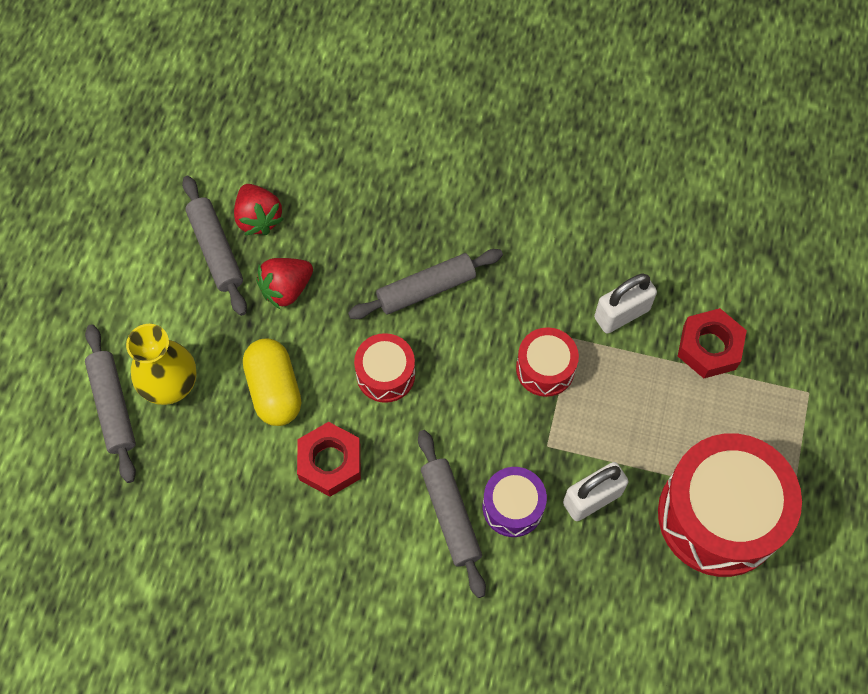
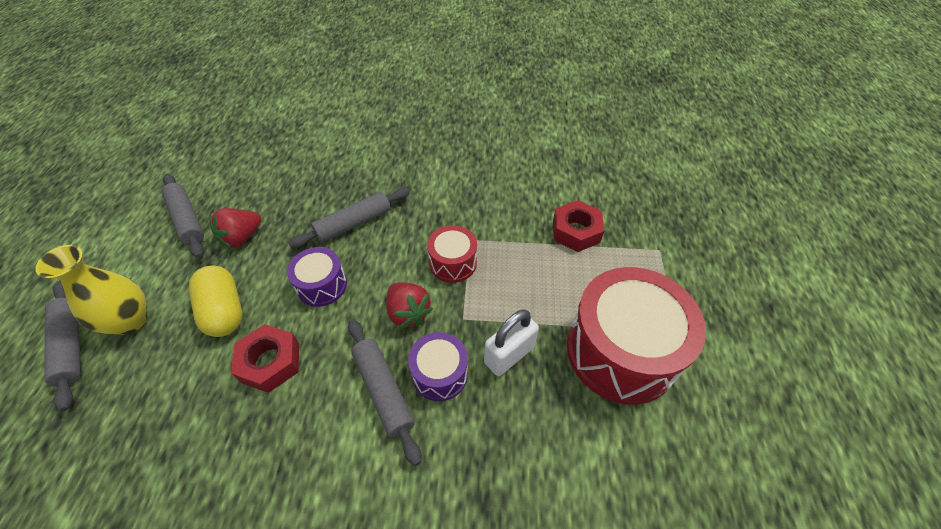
camera: 10 degrees left, 15 degrees down
red strawberry [234,184,284,235] -> red strawberry moved to [386,282,433,329]
red drum [354,333,415,403] -> purple drum [287,247,347,307]
white padlock [594,274,657,334] -> none

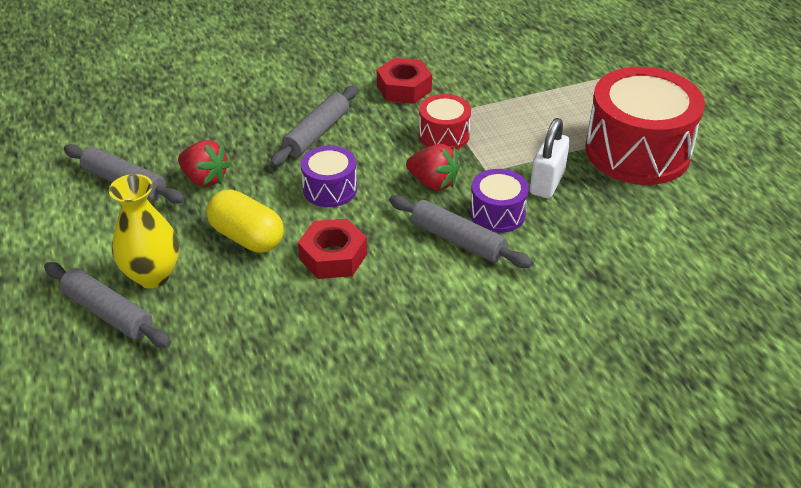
camera: 25 degrees left, 10 degrees down
red strawberry [209,208,261,248] -> red strawberry turned 75 degrees counterclockwise [178,140,230,187]
red nut [553,200,604,252] -> red nut moved to [377,58,432,104]

